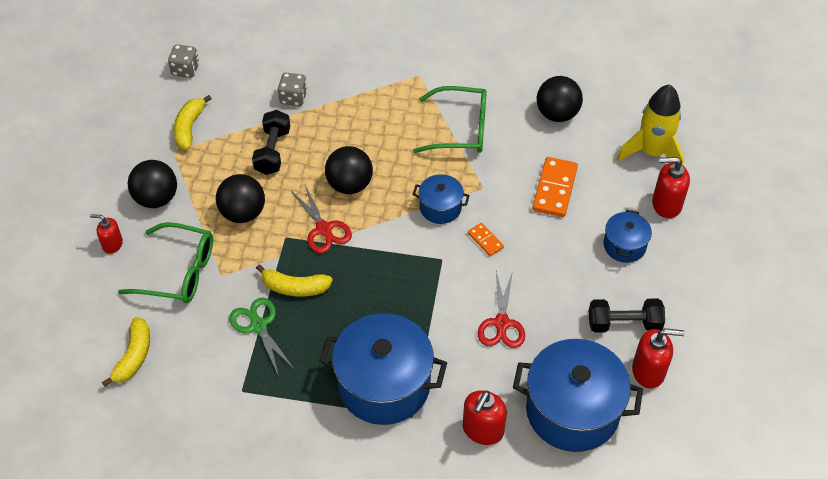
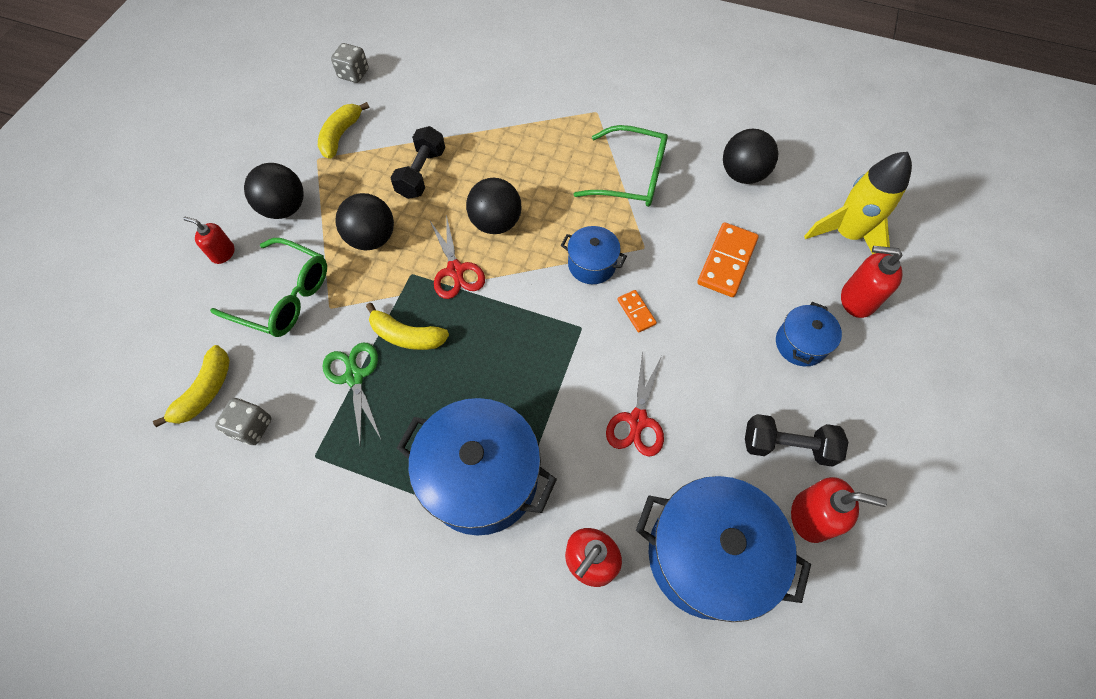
camera: 10 degrees right, 10 degrees up
grey dice [278,73,307,106] -> grey dice moved to [215,398,272,445]

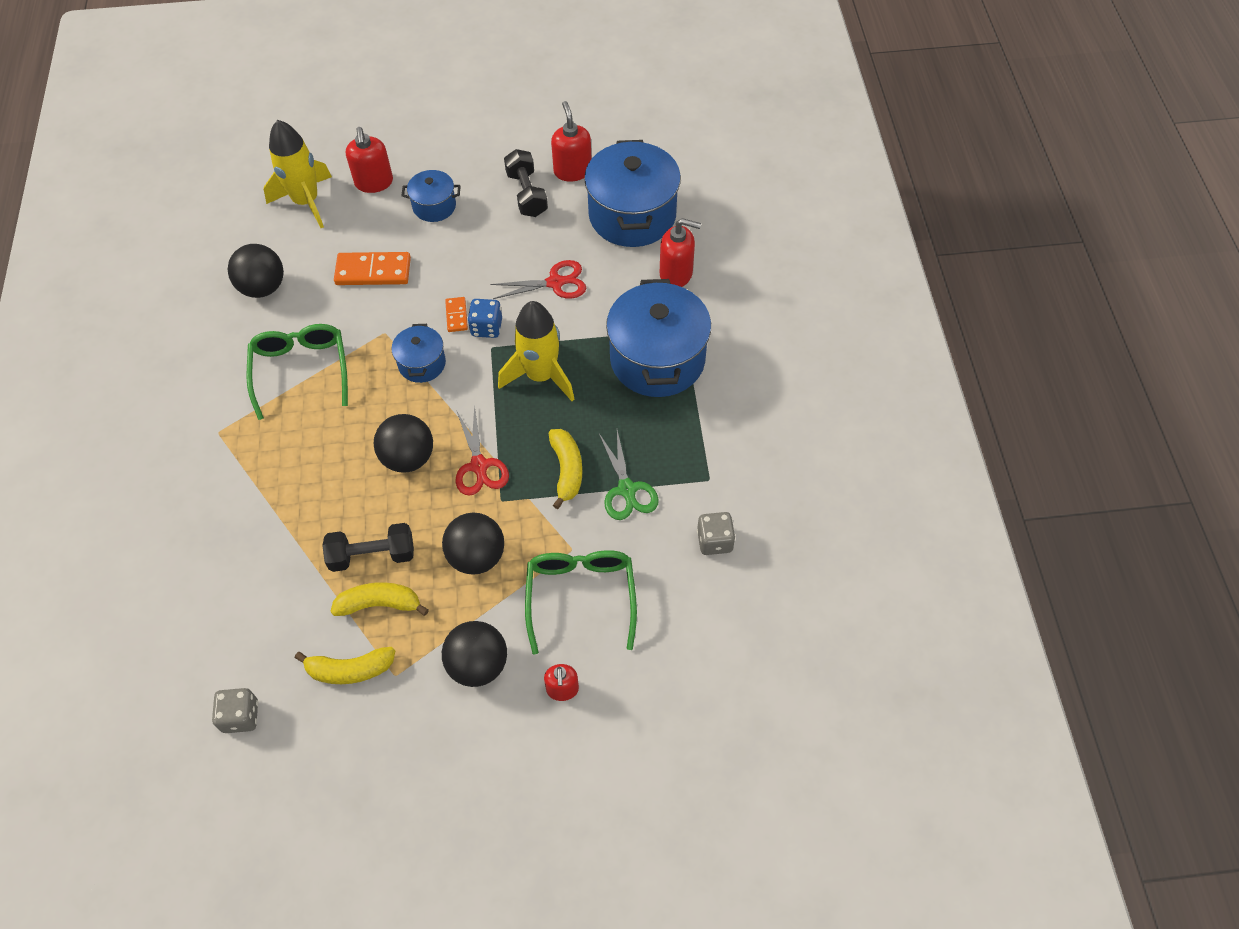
camera: 115 degrees left, 5 degrees down
yellow banana [153,345,230,427] -> yellow banana moved to [330,582,429,616]
green scissors [322,343,381,443] -> green scissors turned 60 degrees counterclockwise [599,430,659,520]
red scissors [430,215,485,299] -> red scissors turned 120 degrees clockwise [456,405,509,496]
orange domino [617,290,657,333] -> orange domino turned 45 degrees counterclockwise [445,297,468,332]
none -> blue dice [467,299,502,338]
none -> yellow rocket [498,301,574,401]

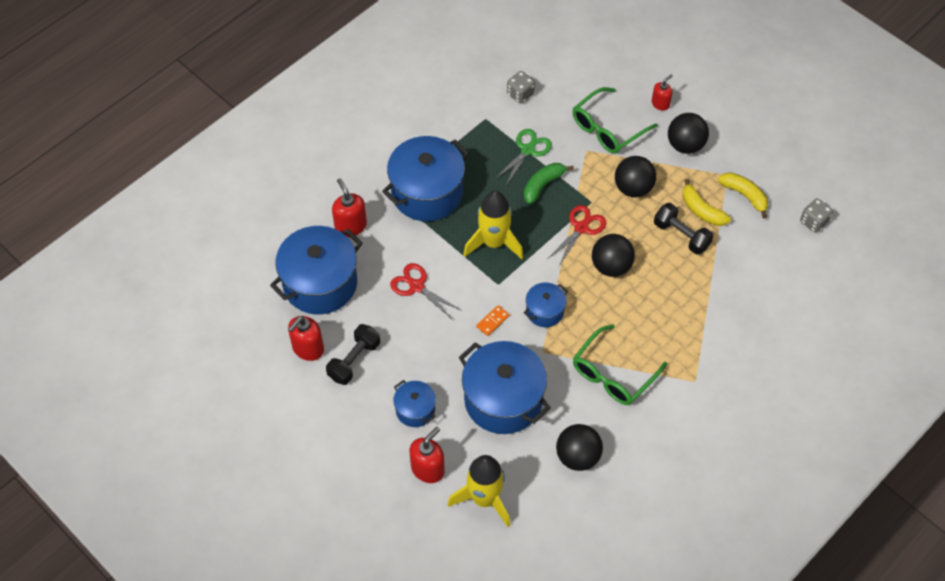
camera: 130 degrees left, 0 degrees up
orange domino [334,252,411,285] -> blue pot [459,341,551,434]
blue dice [467,299,502,338] -> none
yellow banana [549,429,582,509] -> green banana [524,163,574,204]

